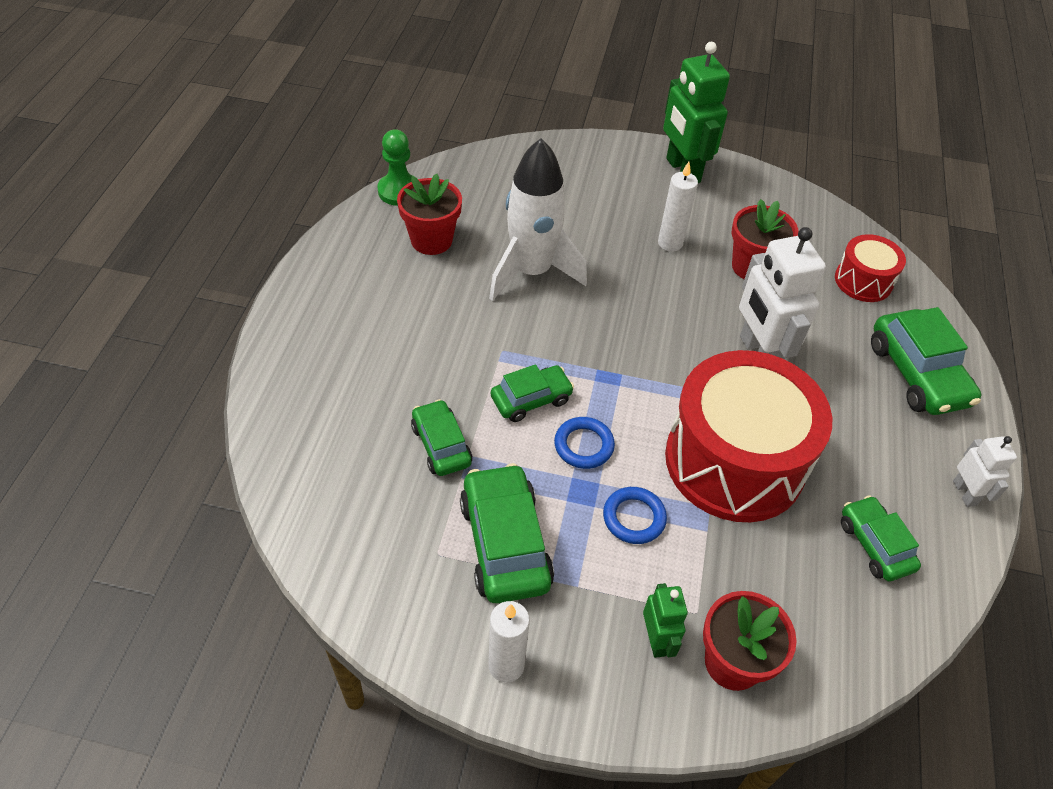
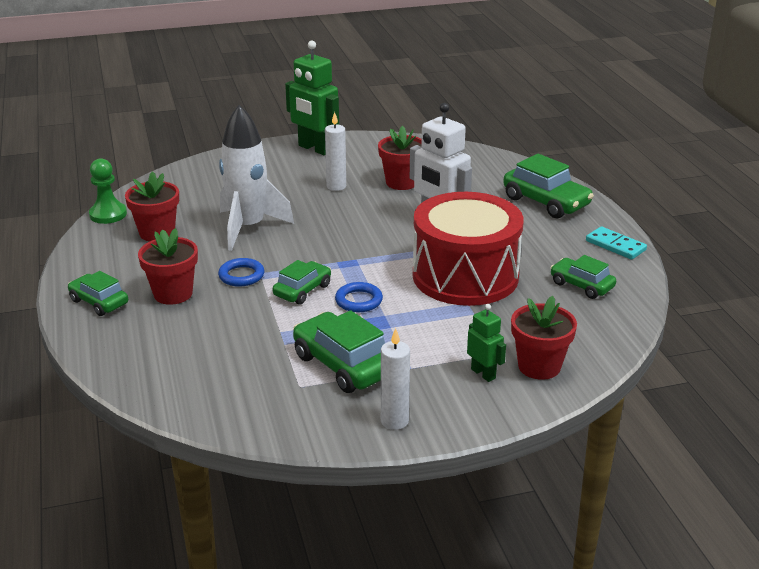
camera: 25 degrees left, 20 degrees down
green car [411,399,472,476] -> green car moved to [68,271,128,316]
blue ring [603,487,667,544] -> blue ring moved to [218,258,264,287]
red drum [835,234,906,302] -> none
white robot [953,436,1017,507] -> turquoise domino [586,226,647,260]
none -> red flower pot [138,228,198,305]

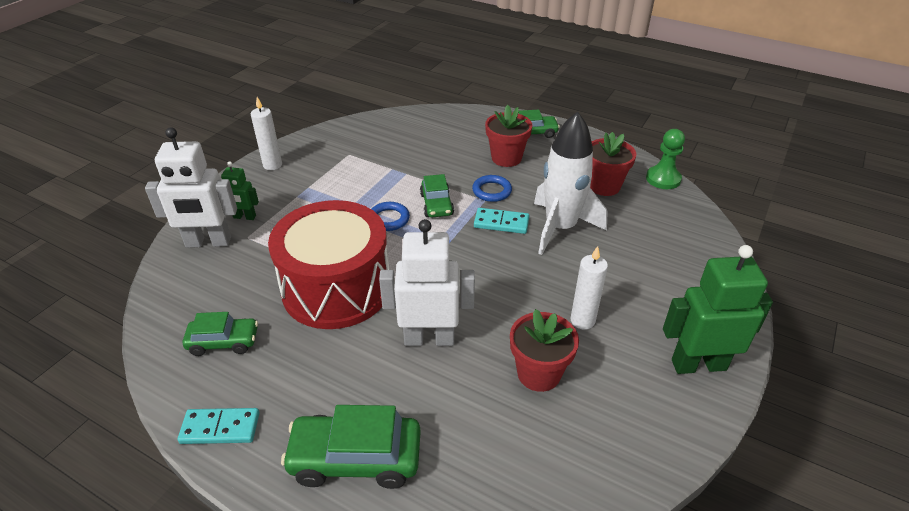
camera: 135 degrees right, 10 degrees up
green car [293,310,385,393] -> none
red flower pot [511,296,577,380] -> white robot [145,127,237,248]
none -> turquoise domino [474,208,530,234]

